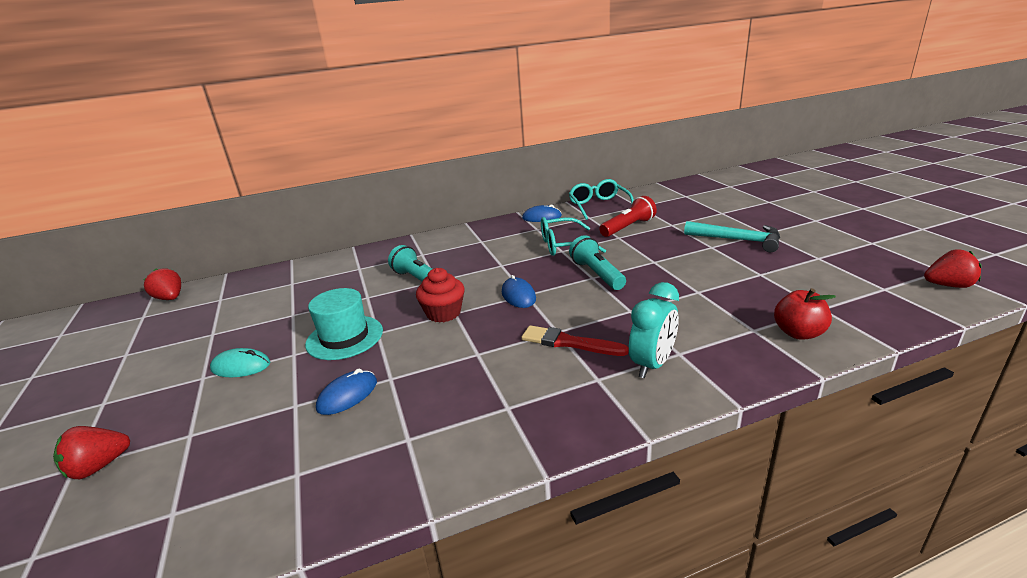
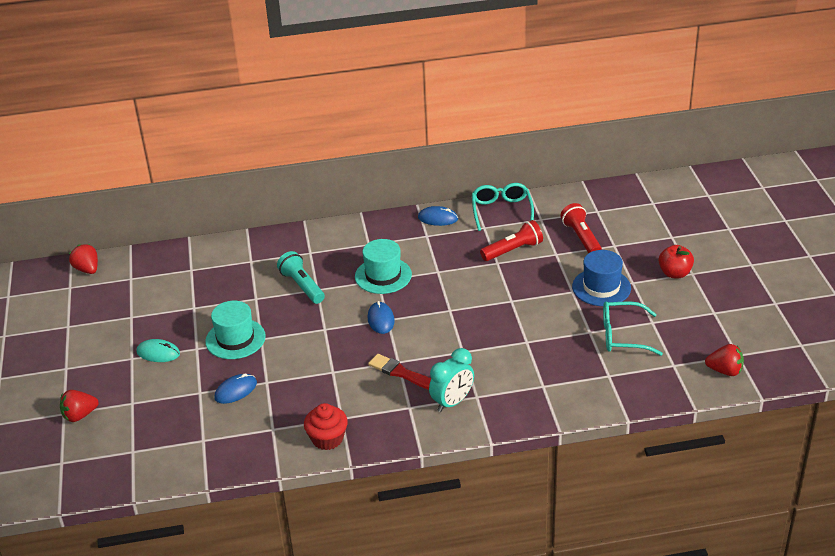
camera: 10 degrees right, 10 degrees up
red cupcake [416,268,465,323] -> red cupcake moved to [304,403,348,450]
turquoise glasses [541,217,606,256] -> turquoise glasses moved to [603,302,663,356]
turquoise flashlight [569,235,626,290] -> none
turquoise hammer [684,221,780,252] -> blue hat [572,250,631,306]
red apple [774,288,836,340] -> red apple moved to [659,245,694,278]
none -> turquoise hat [355,239,412,294]
none -> red flashlight [561,203,602,253]

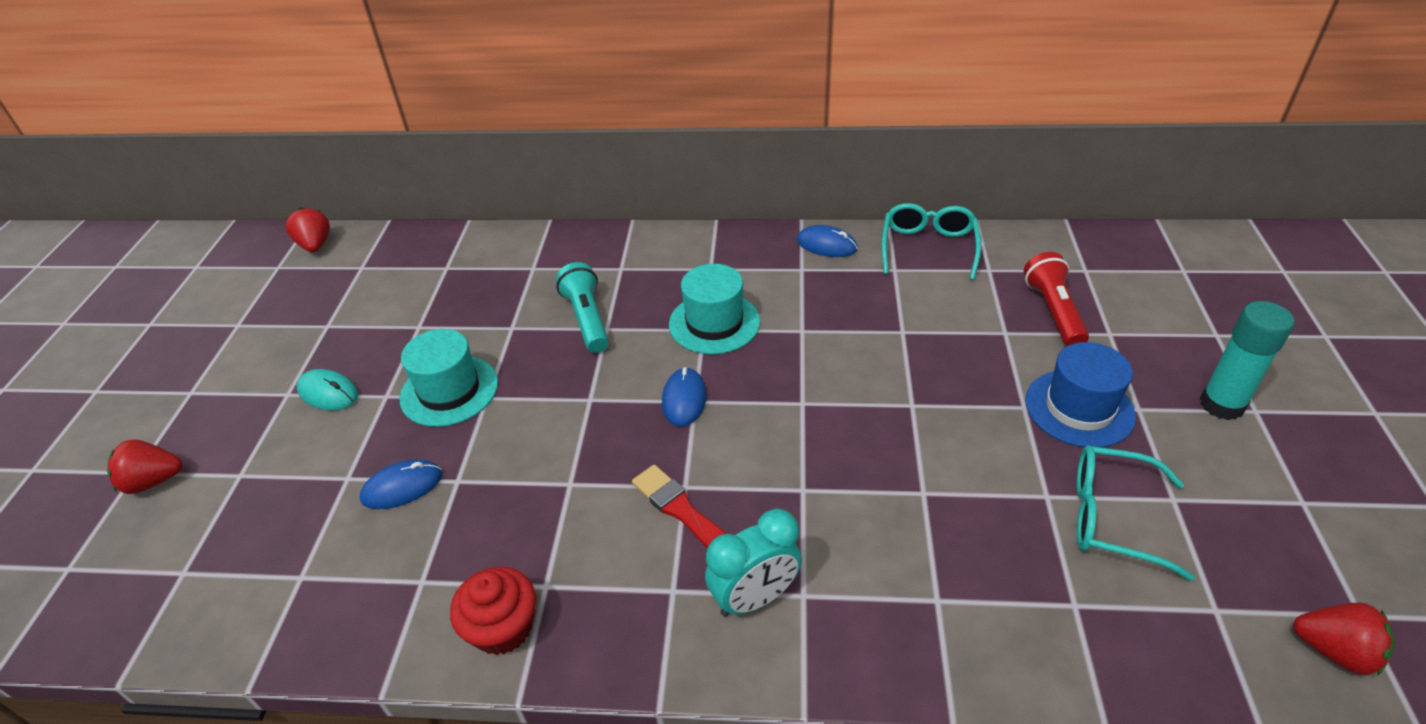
camera: 15 degrees right, 5 degrees up
red flashlight [480,220,543,261] -> none
red apple [659,245,694,278] -> turquoise glue stick [1200,301,1294,420]

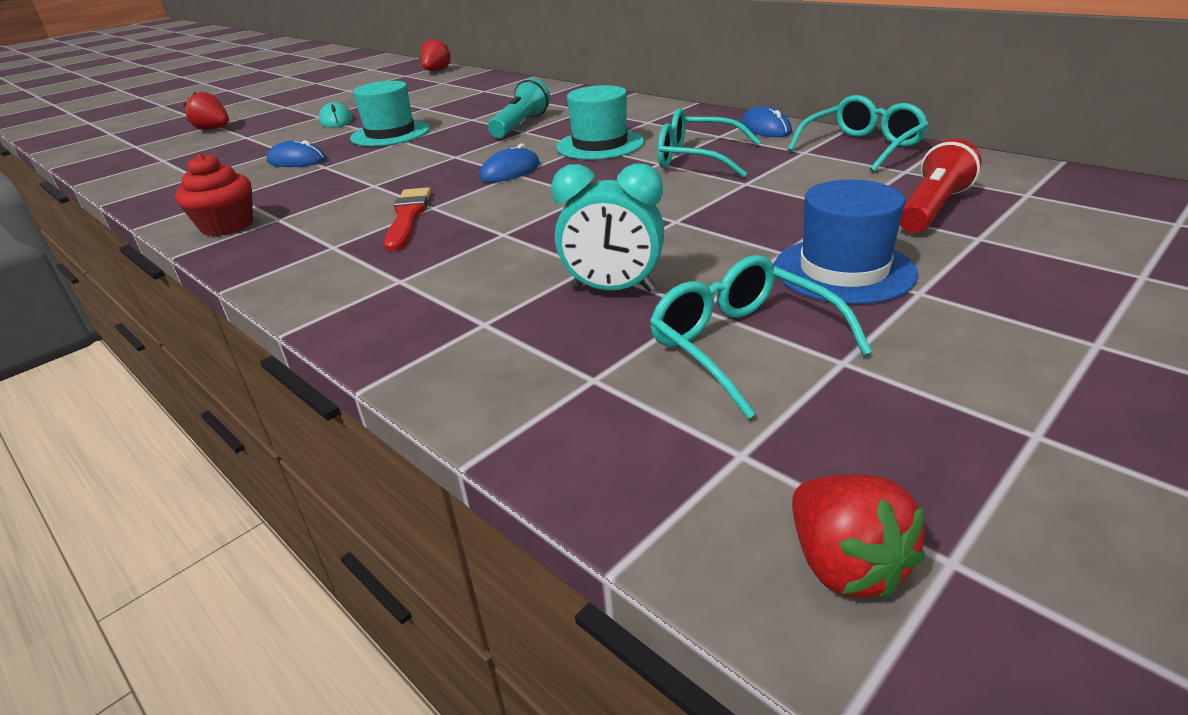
camera: 40 degrees right, 10 degrees down
turquoise clock [705,509,802,617] -> turquoise clock moved to [551,164,665,292]
turquoise glue stick [1200,301,1294,420] -> none
none -> turquoise glasses [657,108,761,177]

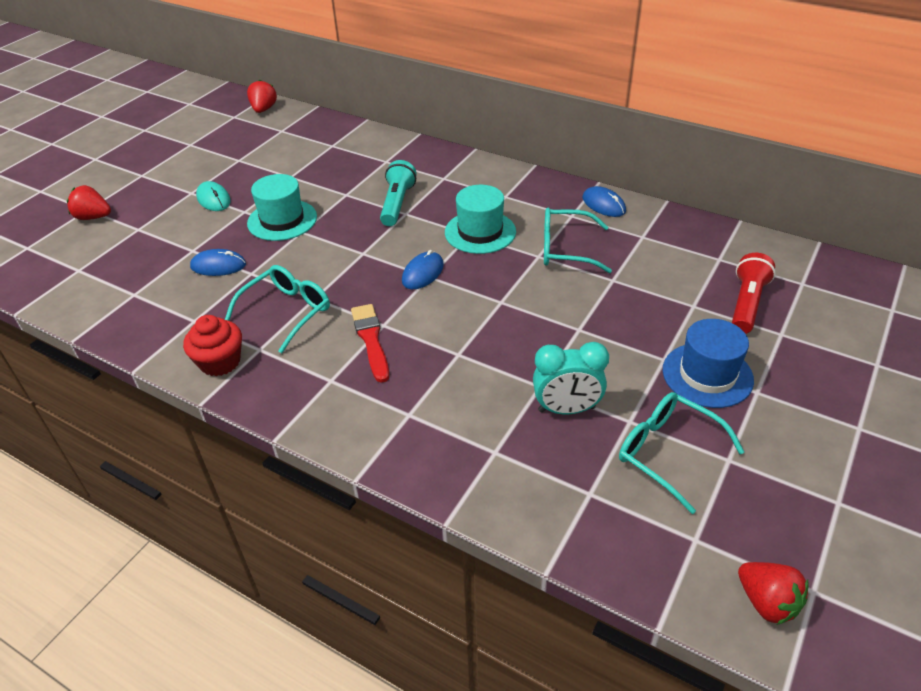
camera: 15 degrees left, 10 degrees up
turquoise glasses [788,95,929,172] -> turquoise glasses moved to [225,265,330,353]

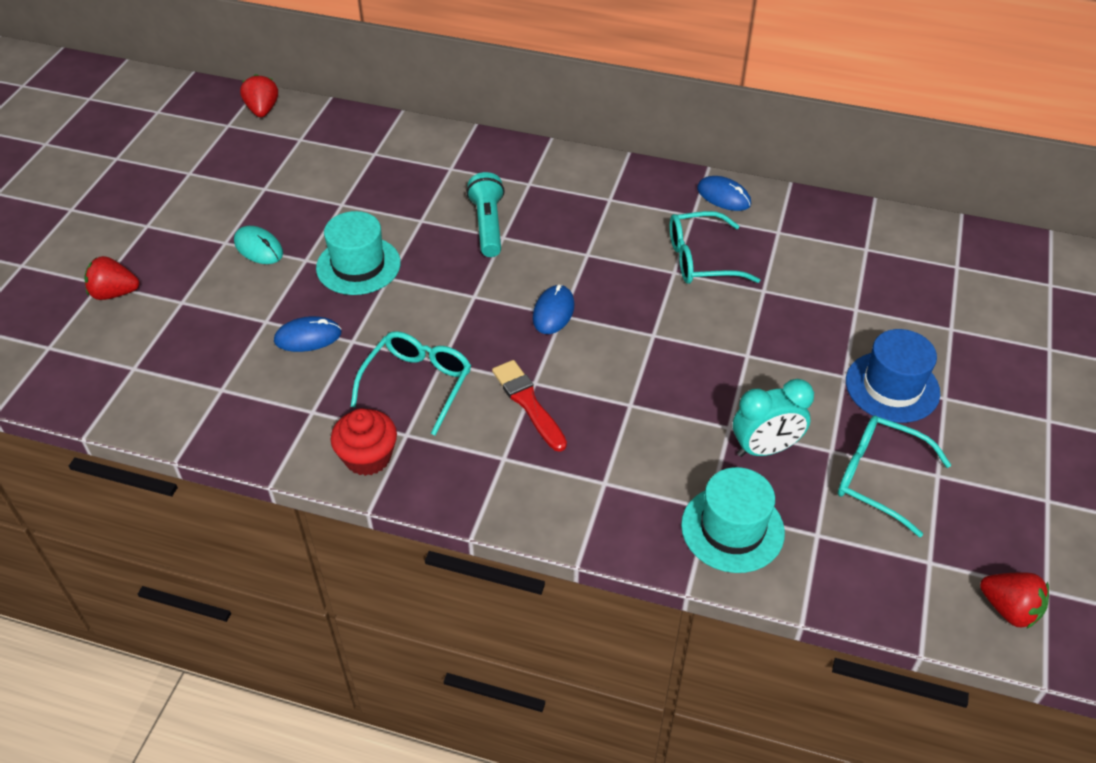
camera: 15 degrees left, 5 degrees up
turquoise hat [445,185,516,254] -> turquoise hat moved to [681,467,785,573]
red flashlight [732,253,776,334] -> none

